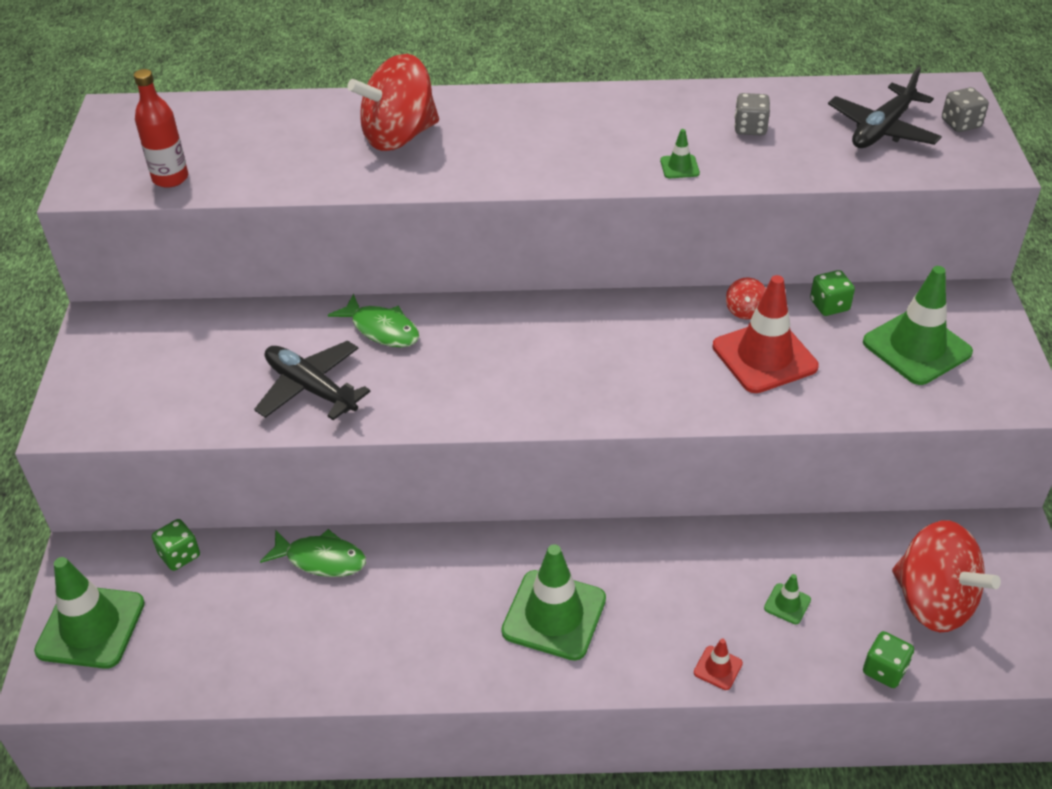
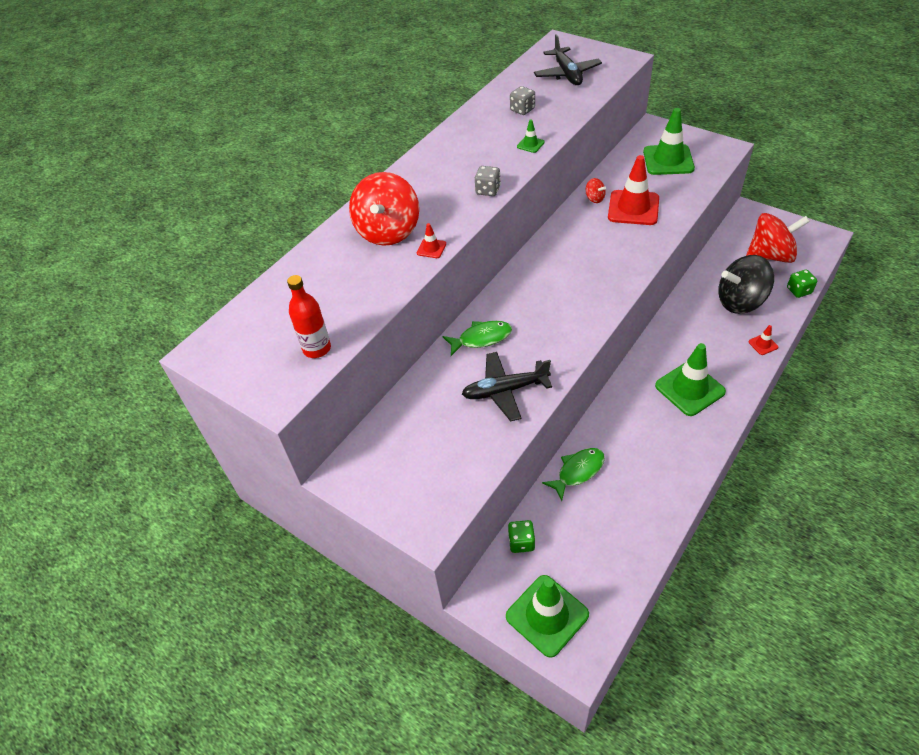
camera: 50 degrees left, 5 degrees up
green traffic cone [764,574,811,624] -> black spinning top [718,255,774,314]
green dice [810,270,855,316] -> none
grey dice [942,87,989,132] -> grey dice moved to [475,166,501,196]
none -> red traffic cone [417,223,446,258]

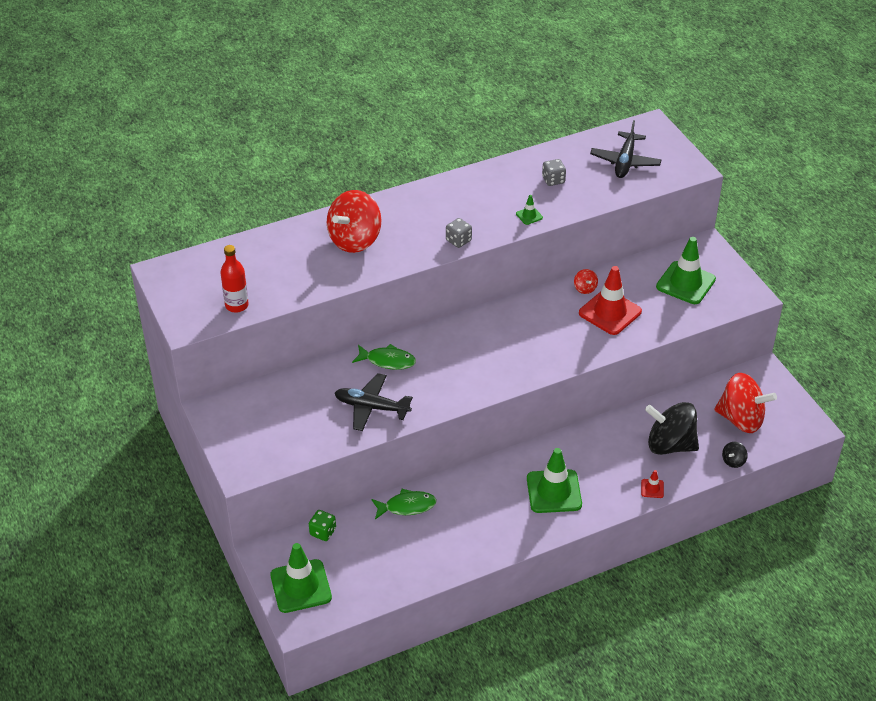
camera: 25 degrees right, 5 degrees down
red traffic cone [417,223,446,258] -> none
green dice [787,269,817,298] -> black spinning top [722,442,748,468]

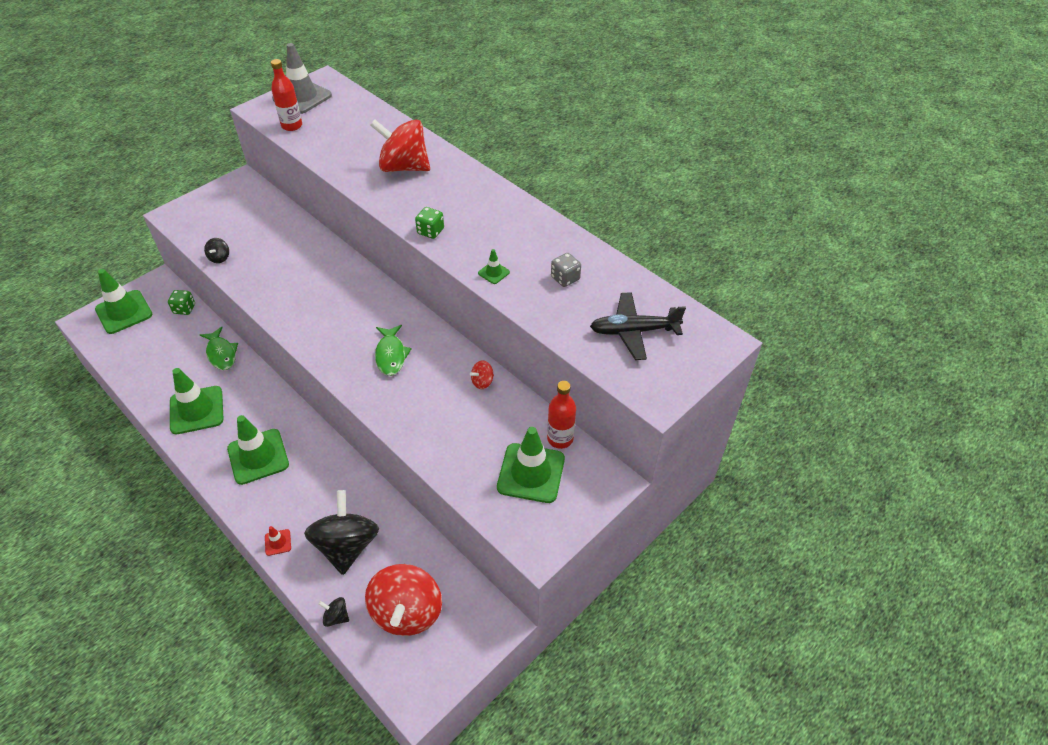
camera: 70 degrees right, 5 degrees up
black plane [335,373,413,431] -> none
green fish [352,344,416,370] -> green fish moved to [375,325,412,376]
grey dice [446,218,472,248] -> green dice [415,207,444,239]
red traffic cone [579,266,642,335] -> none
none -> green traffic cone [170,368,224,434]
none -> black spinning top [204,238,229,263]
none -> grey traffic cone [272,43,332,114]
none -> red bottle [547,381,576,449]

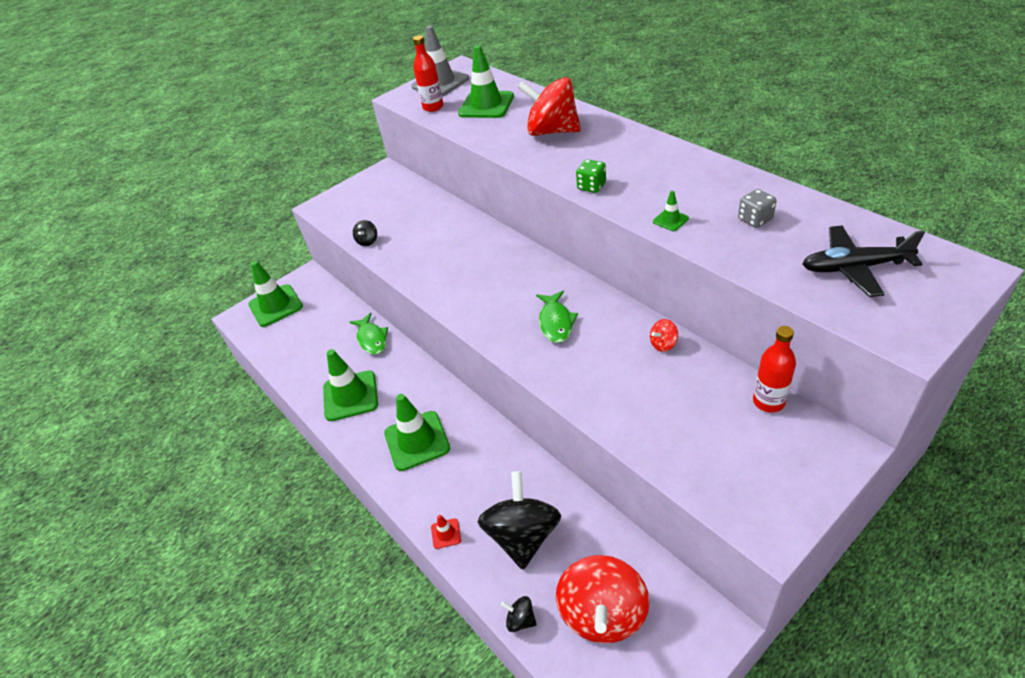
camera: 10 degrees right, 5 degrees down
green dice [168,290,195,315] -> none
green traffic cone [497,427,565,503] -> green traffic cone moved to [458,45,514,118]

